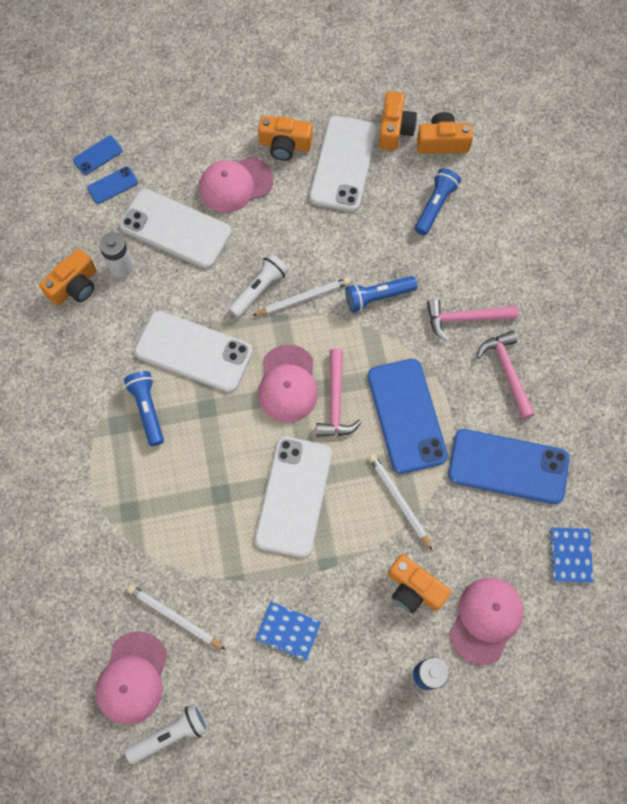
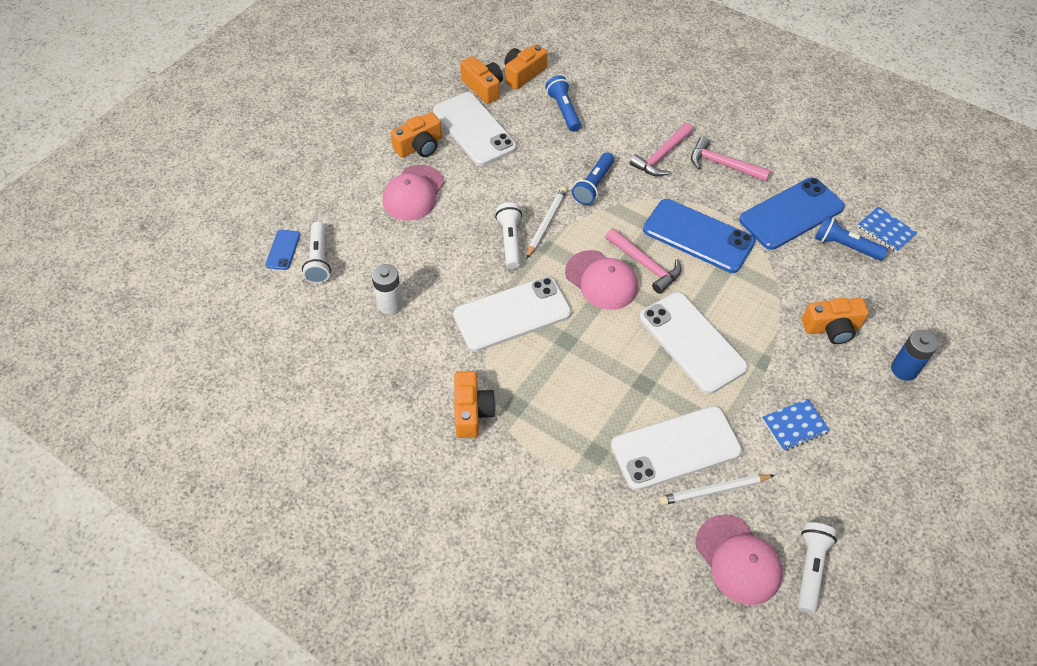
camera: 45 degrees left, 15 degrees down
orange camera [39,249,96,306] -> orange camera moved to [454,371,496,438]
blue phone [87,166,138,204] -> white flashlight [302,222,331,284]
white phone [119,189,232,269] -> white phone moved to [611,406,742,491]
blue flashlight [124,371,164,446] -> blue flashlight moved to [815,215,888,261]
white pencil [369,454,432,550] -> none
pink cap [449,578,524,665] -> none

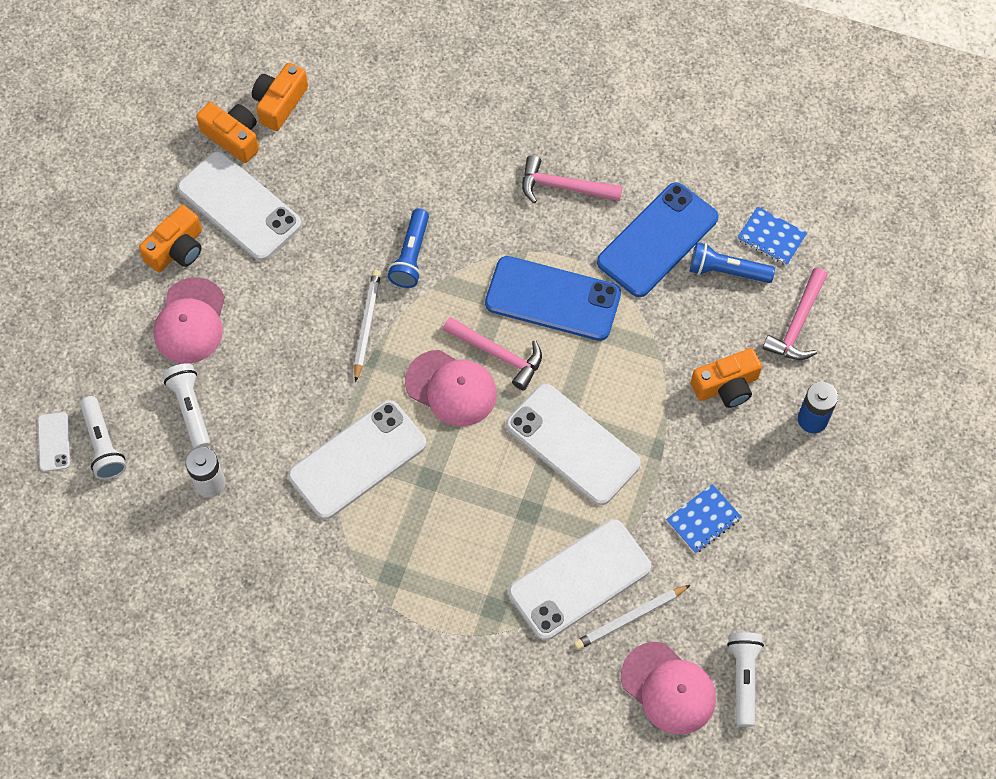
camera: 15 degrees left, 10 degrees up
blue phone [265,230,300,270] -> white phone [38,412,70,472]
orange camera [454,371,496,438] -> none
white flashlight [495,202,522,269] -> white flashlight moved to [163,363,210,449]
blue flashlight [545,75,581,132] -> none
pink hammer [630,123,693,176] -> pink hammer moved to [762,268,828,360]

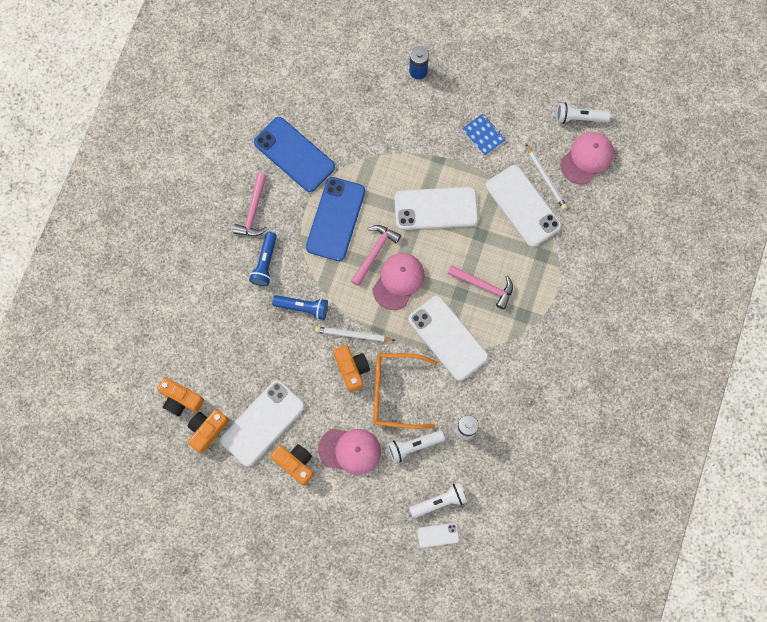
camera: 90 degrees left, 10 degrees up
white phone [506,384,641,505] -> white phone turned 45 degrees clockwise [394,187,478,230]
blue flashlight [690,242,775,283] -> blue flashlight moved to [249,232,277,286]
orange camera [691,348,762,408] -> orange camera moved to [333,345,370,392]
blue notebook [737,206,807,266] -> none
pink hammer [762,268,828,360] -> pink hammer moved to [448,265,513,309]
none -> orange glasses [373,353,438,429]

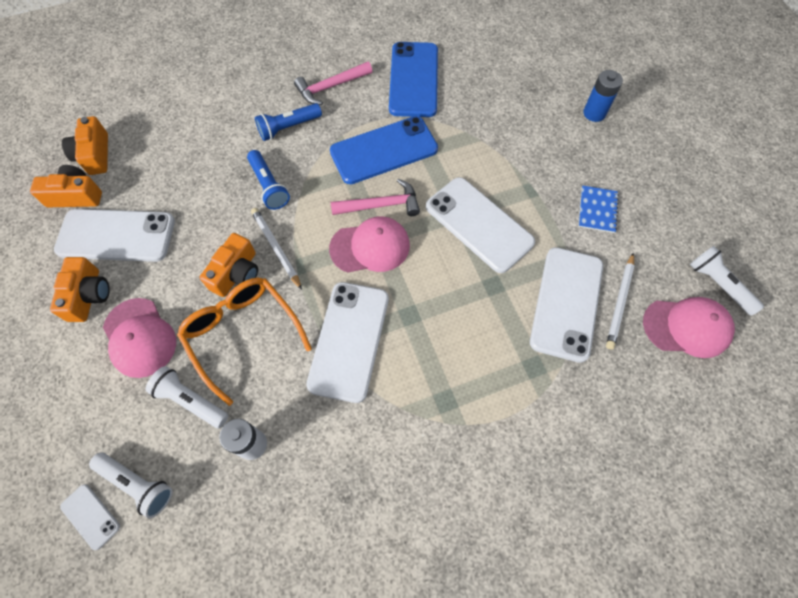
camera: 50 degrees right, 10 degrees down
pink hammer [448,265,513,309] -> none

